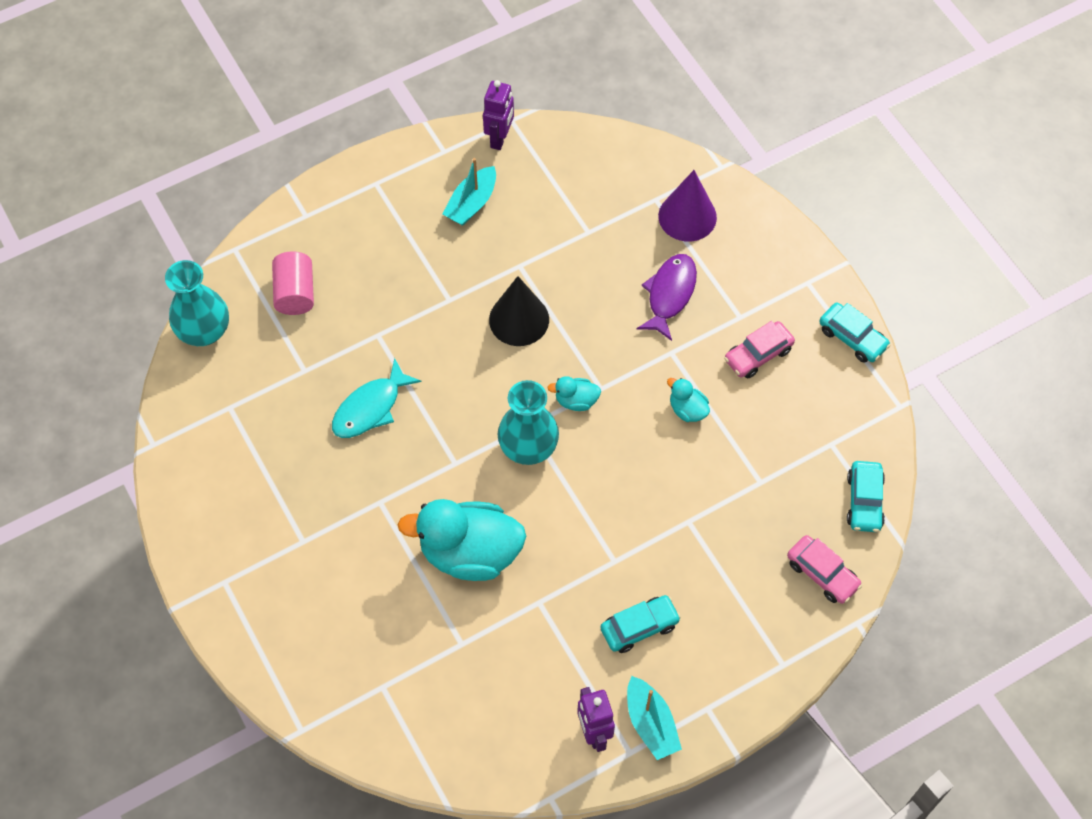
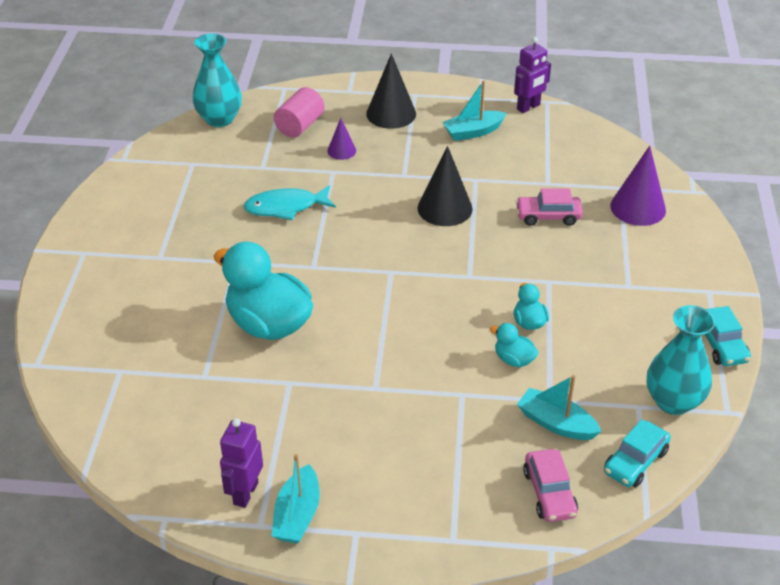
camera: 35 degrees right, 20 degrees down
turquoise vase [497,380,559,465] -> turquoise vase moved to [647,305,715,415]
turquoise duck [547,376,601,411] -> turquoise duck moved to [490,323,539,367]
turquoise car [600,595,681,653] -> none
purple fish [636,254,697,341] -> none
pink car [724,321,795,378] -> pink car moved to [515,189,583,226]
none -> purple cone [327,118,356,160]
none -> black cone [366,53,416,129]
none -> turquoise boat [517,375,602,440]

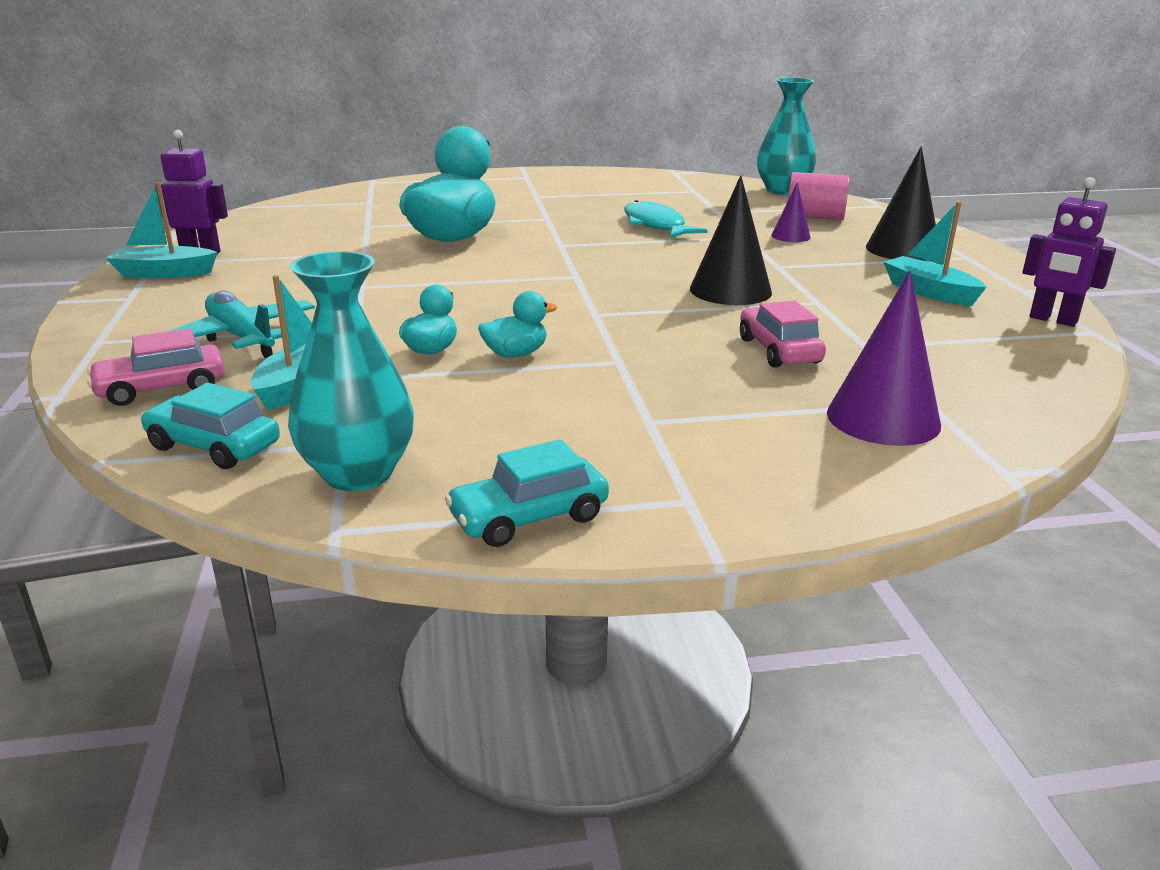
camera: 75 degrees right, 15 degrees down
none -> turquoise plane [167,290,315,358]

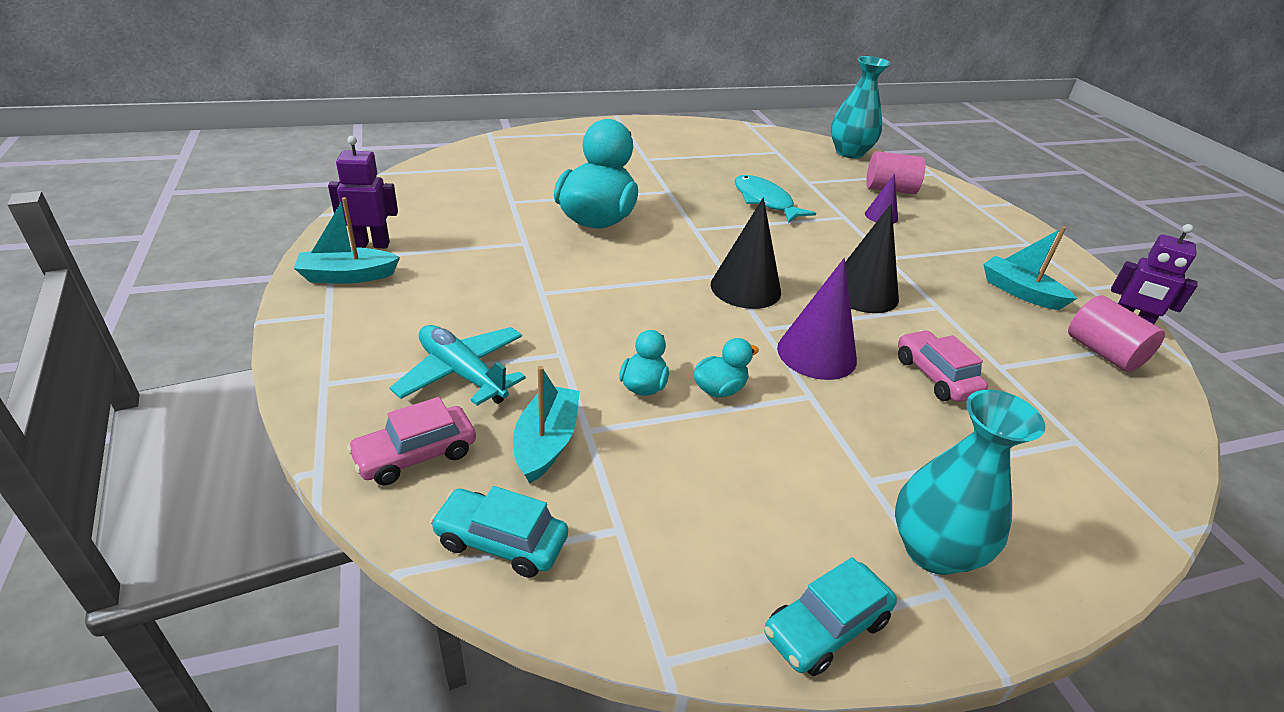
camera: 10 degrees left, 10 degrees up
turquoise vase [288,251,414,491] -> turquoise vase moved to [895,390,1046,575]
purple cone [827,271,941,446] -> purple cone moved to [777,258,857,380]
black cone [866,146,936,261] -> black cone moved to [711,197,781,309]
none -> pink cylinder [1068,295,1165,372]

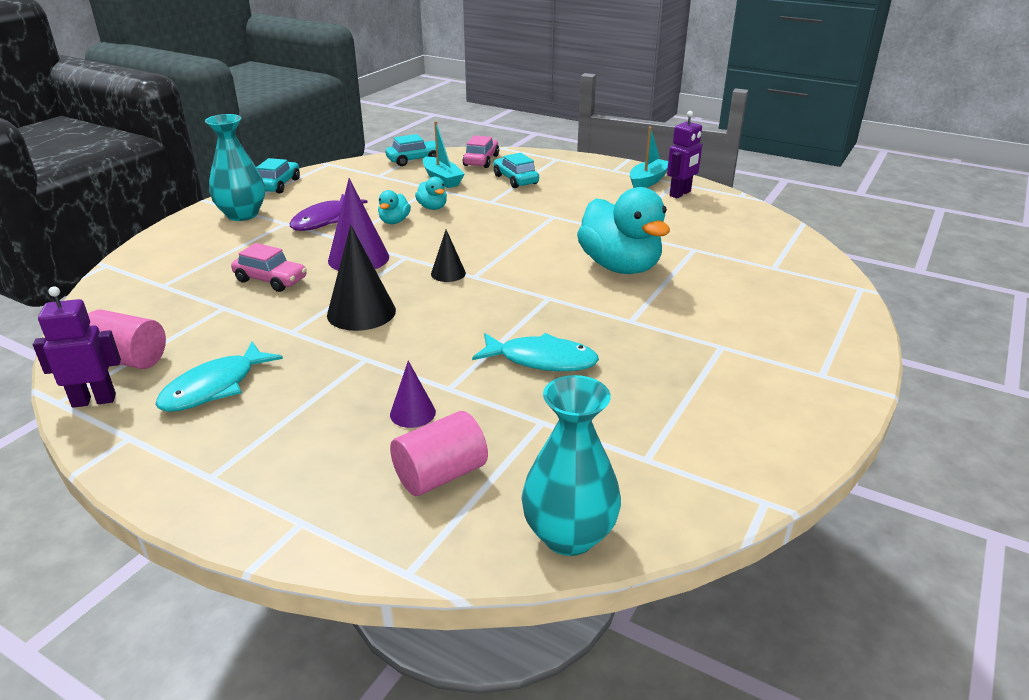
camera: 140 degrees right, 5 degrees down
turquoise plane [390,325,526,406] -> turquoise car [493,153,539,188]
black cone [711,197,781,309] -> black cone [431,230,466,282], size x0.56
turquoise boat [983,226,1077,310] -> turquoise fish [156,342,283,412]
none -> purple fish [290,194,368,231]

